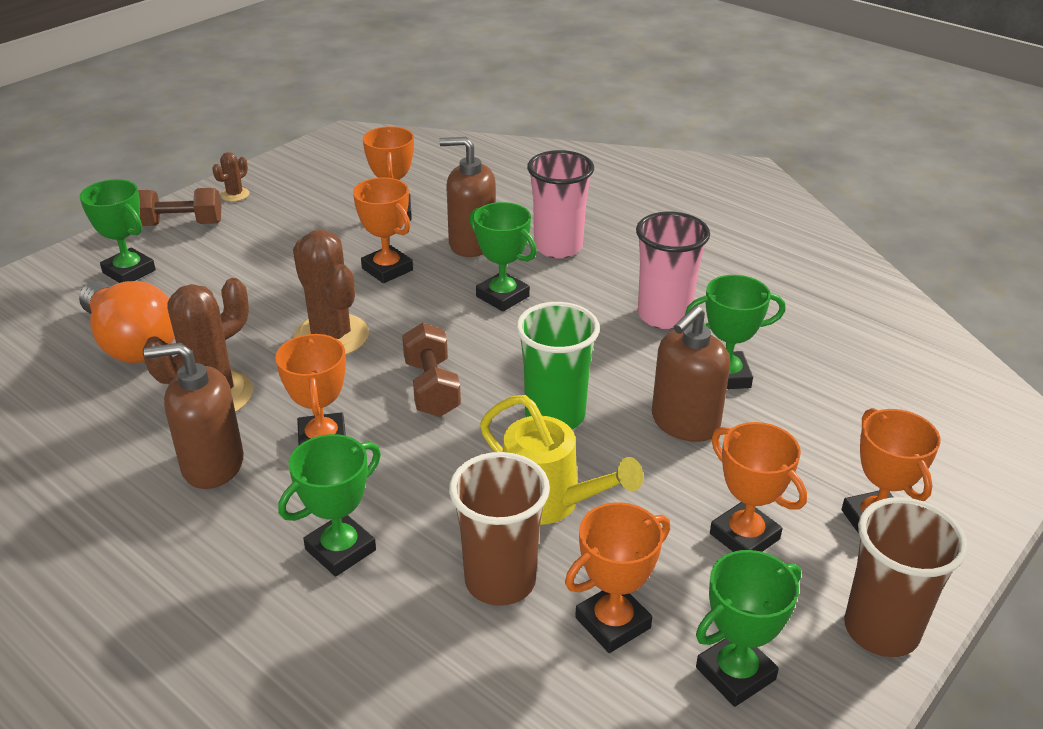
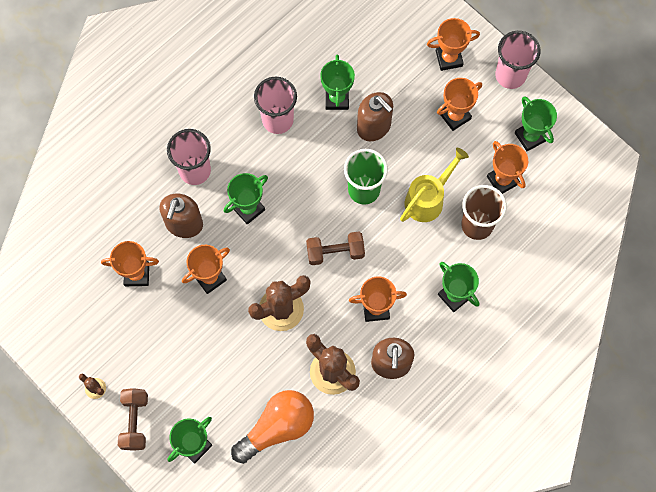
camera: 85 degrees left, 35 degrees up
brown cup [844,497,968,657] -> pink cup [495,31,541,89]

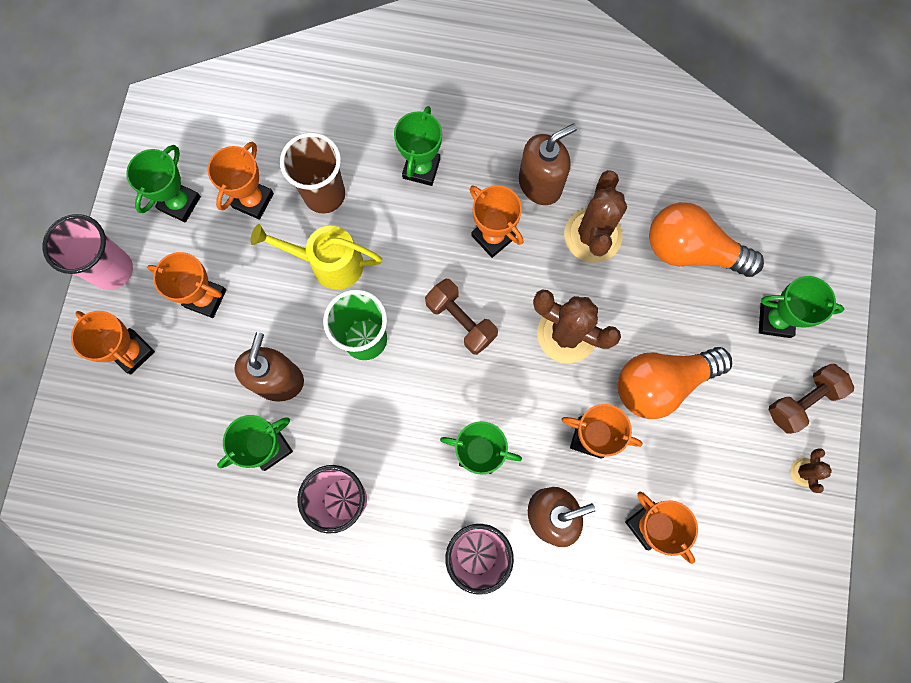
camera: 125 degrees left, 5 degrees up
none -> orange light bulb [618,347,732,419]

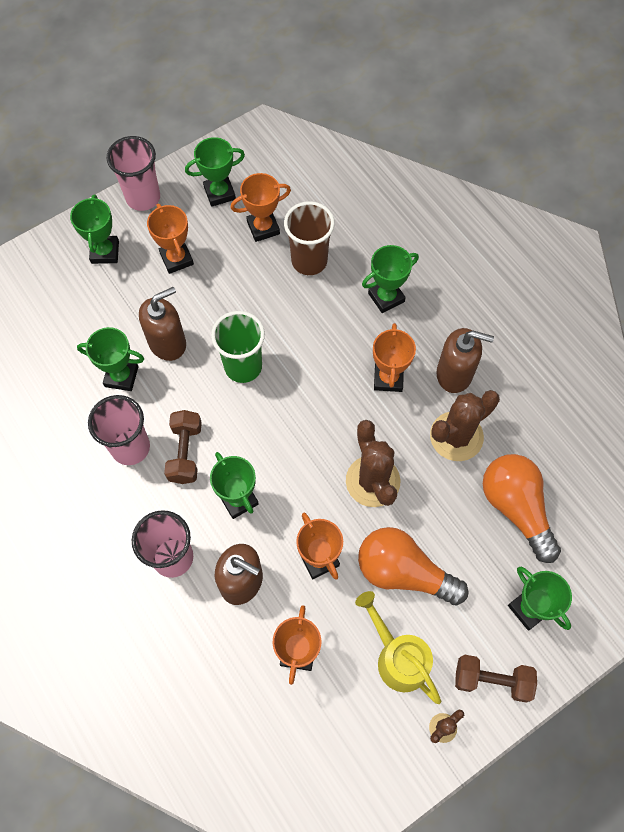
camera: 45 degrees right, 10 degrees down
orange trophy [71,311,155,375] -> green trophy [70,195,119,264]
yellow watering can [251,224,382,290] -> yellow watering can moved to [355,591,441,704]
brown dumbbell [425,278,498,355] -> brown dumbbell moved to [164,410,202,484]

